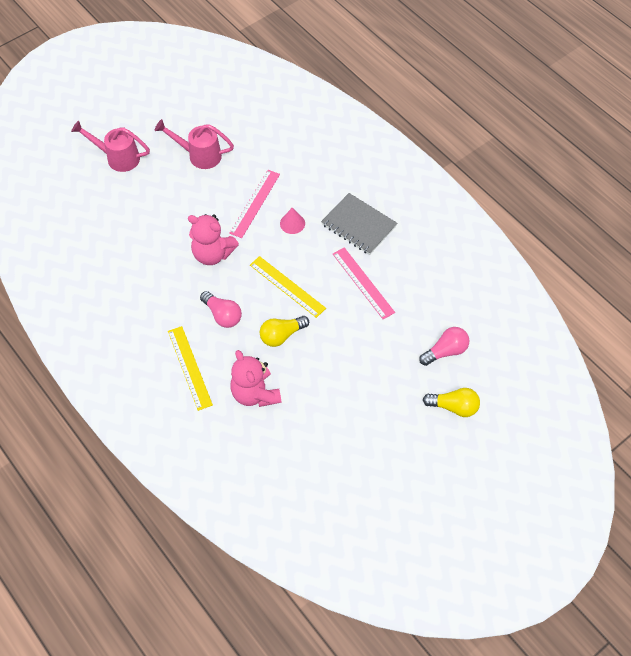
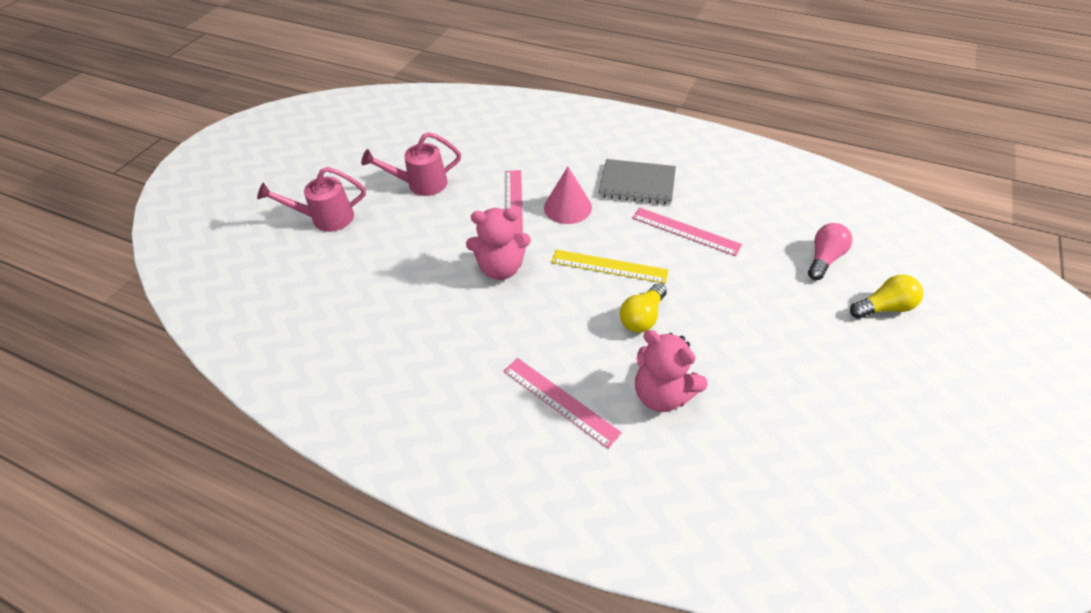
camera: 25 degrees left, 10 degrees down
yellow ruler [168,326,213,411] -> pink ruler [504,358,622,449]
pink light bulb [200,291,242,328] -> none
pink cone [280,208,305,234] -> pink cone [544,167,592,224], size x1.58

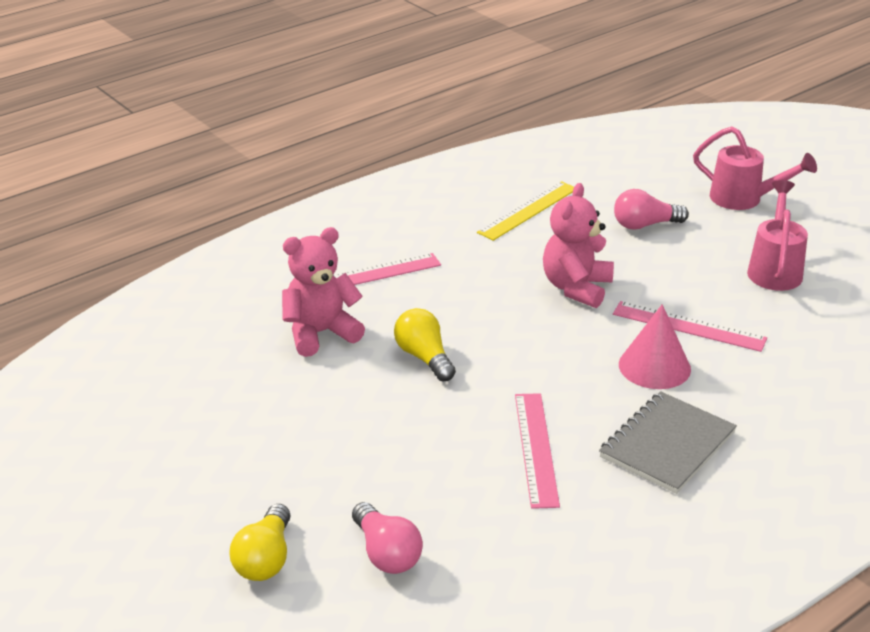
camera: 115 degrees right, 15 degrees down
pink watering can [257,167,366,232] -> pink watering can turned 105 degrees clockwise [693,126,817,210]
yellow ruler [551,250,668,284] -> yellow ruler moved to [477,181,574,241]
pink ruler [632,207,742,256] -> pink ruler turned 60 degrees counterclockwise [515,393,560,509]
none -> pink light bulb [614,189,689,230]

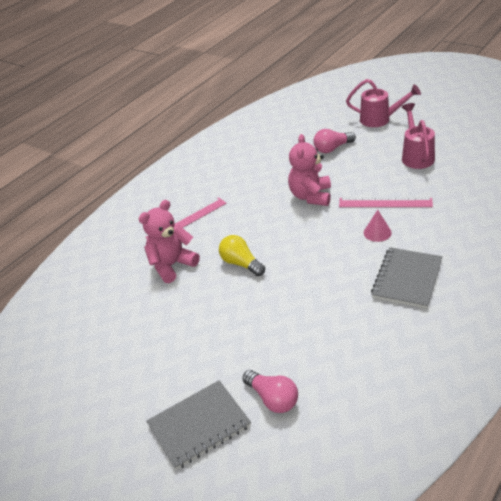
camera: 10 degrees left, 5 degrees up
yellow light bulb [230,504,290,581] -> grey notebook [146,380,251,470]
yellow ruler [477,181,574,241] -> none
pink ruler [515,393,560,509] -> none
pink cone [619,304,691,389] -> pink cone [364,210,392,242], size x0.63

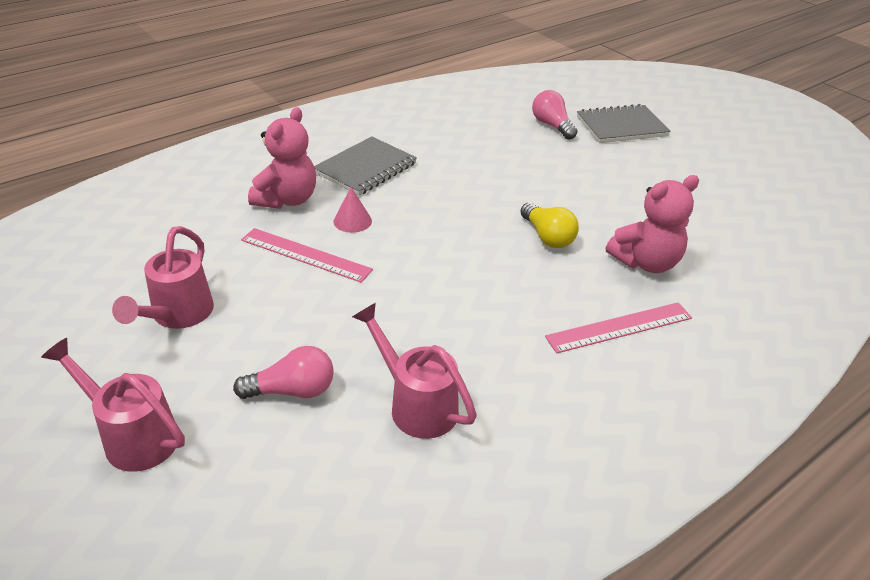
camera: 170 degrees left, 0 degrees up
pink teddy bear [288,134,331,206] -> pink teddy bear moved to [248,107,316,209]
none -> pink watering can [352,303,477,439]

